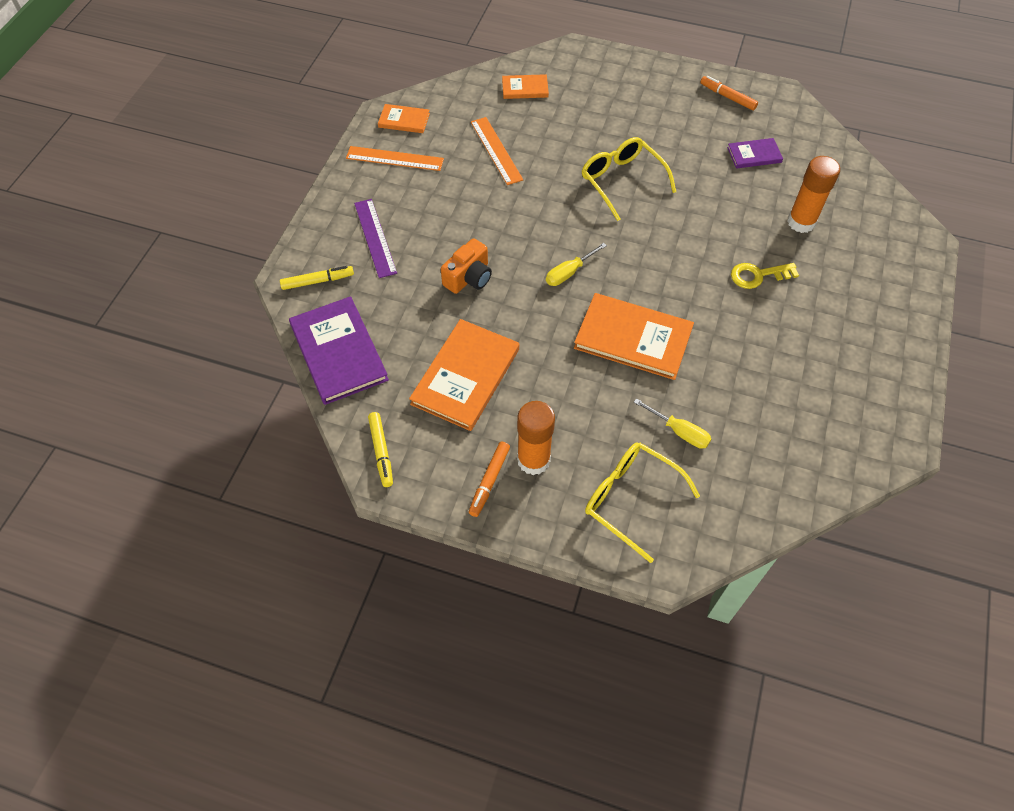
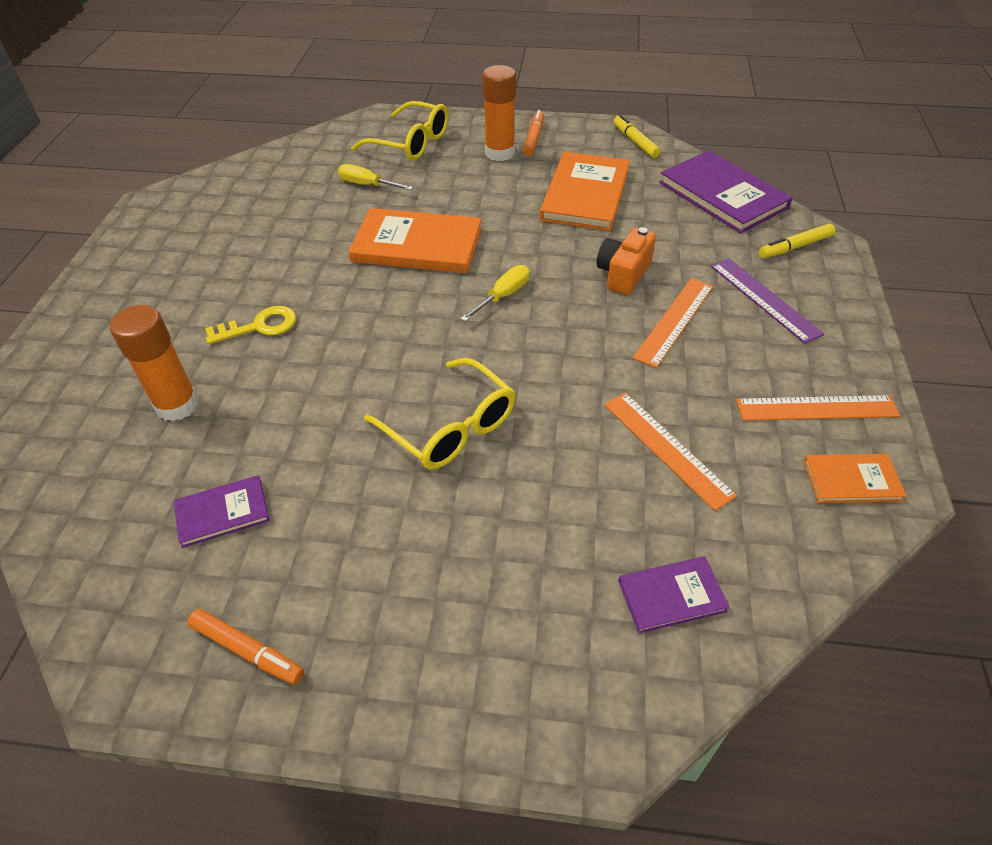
camera: 170 degrees right, 10 degrees down
orange book [502,74,549,99] -> purple book [618,556,730,633]
none -> orange ruler [633,278,713,368]

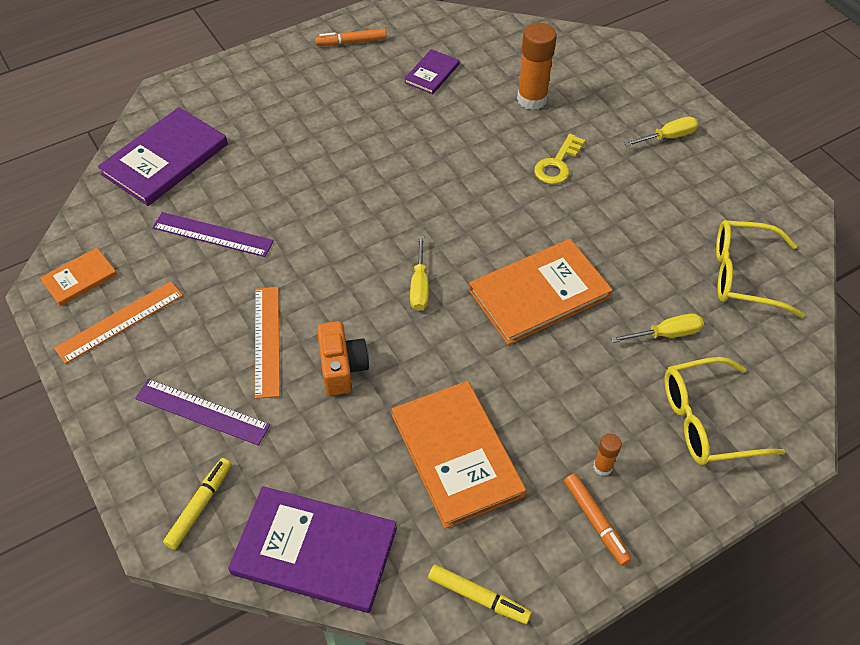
camera: 140 degrees right, 5 degrees up
yellow glasses [364,358,516,469] -> yellow glasses moved to [716,220,804,318]
orange glue stick [482,65,516,161] -> orange glue stick [593,434,622,476], size x0.49
orange ruler [604,393,737,511] -> purple ruler [152,212,274,257]
purple book [618,556,730,633] -> purple book [98,107,228,206], size x1.91
none -> yellow screwdriver [624,117,699,147]

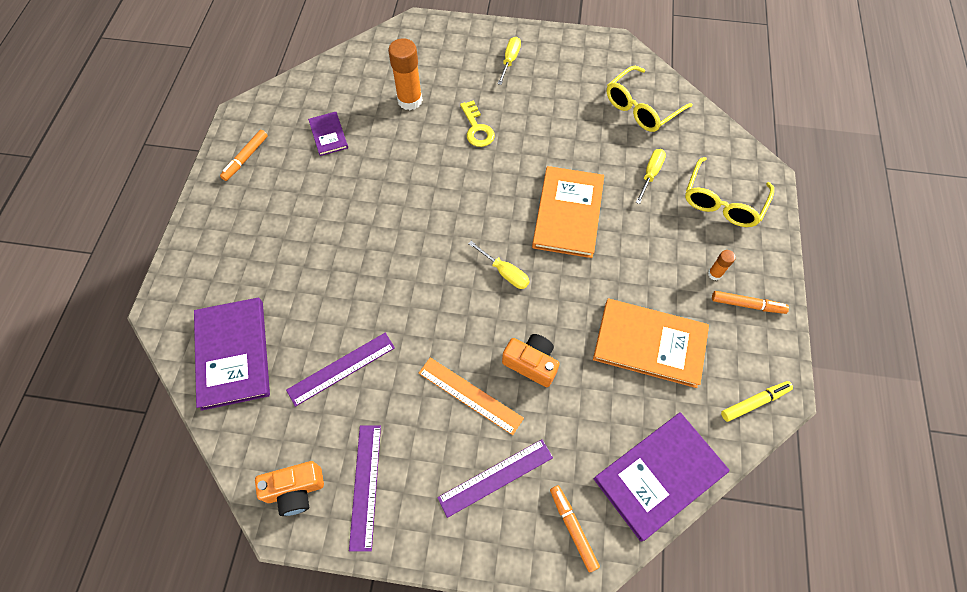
camera: 50 degrees left, 10 degrees up
orange book [40,247,117,306] -> orange camera [255,461,324,516]
orange ruler [54,281,183,364] -> purple ruler [349,425,381,551]
yellow marker [163,458,231,550] -> orange marker [550,485,600,572]

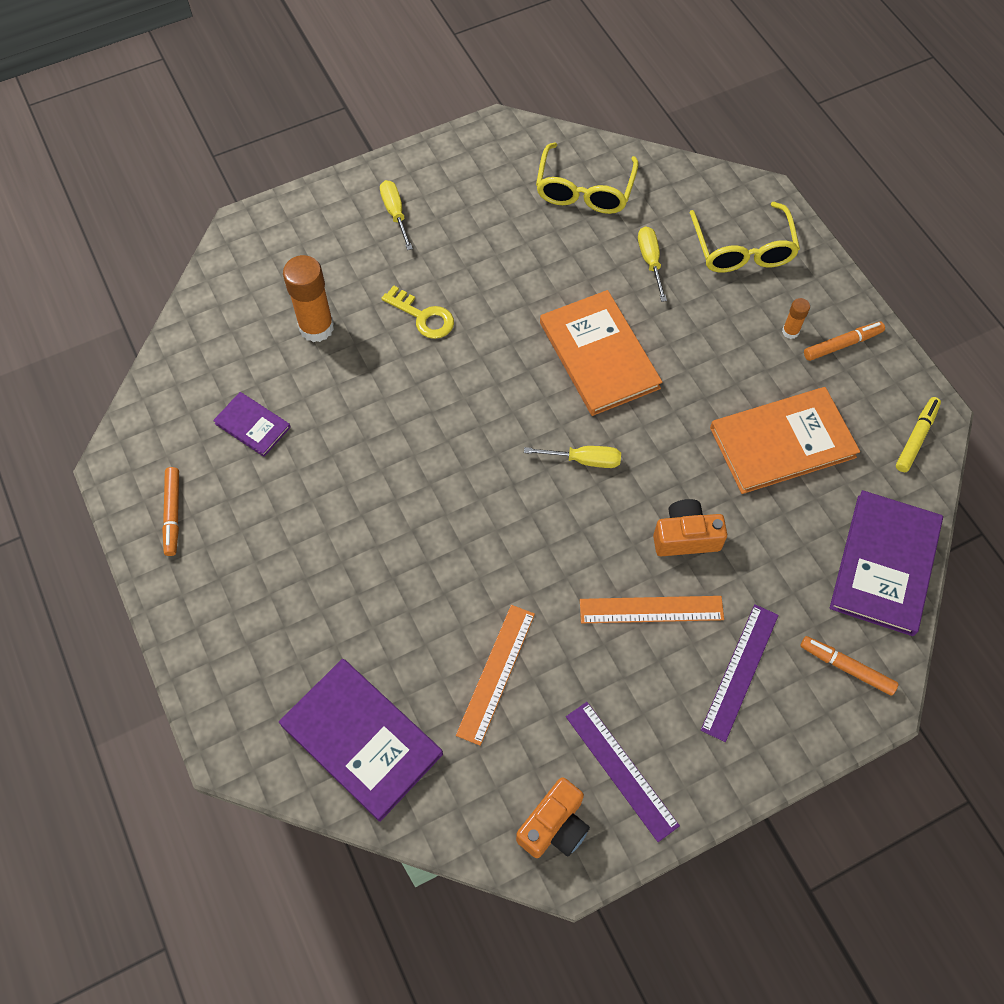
camera: 35 degrees left, 0 degrees up
purple ruler [286,333,395,407] -> orange ruler [456,605,535,746]

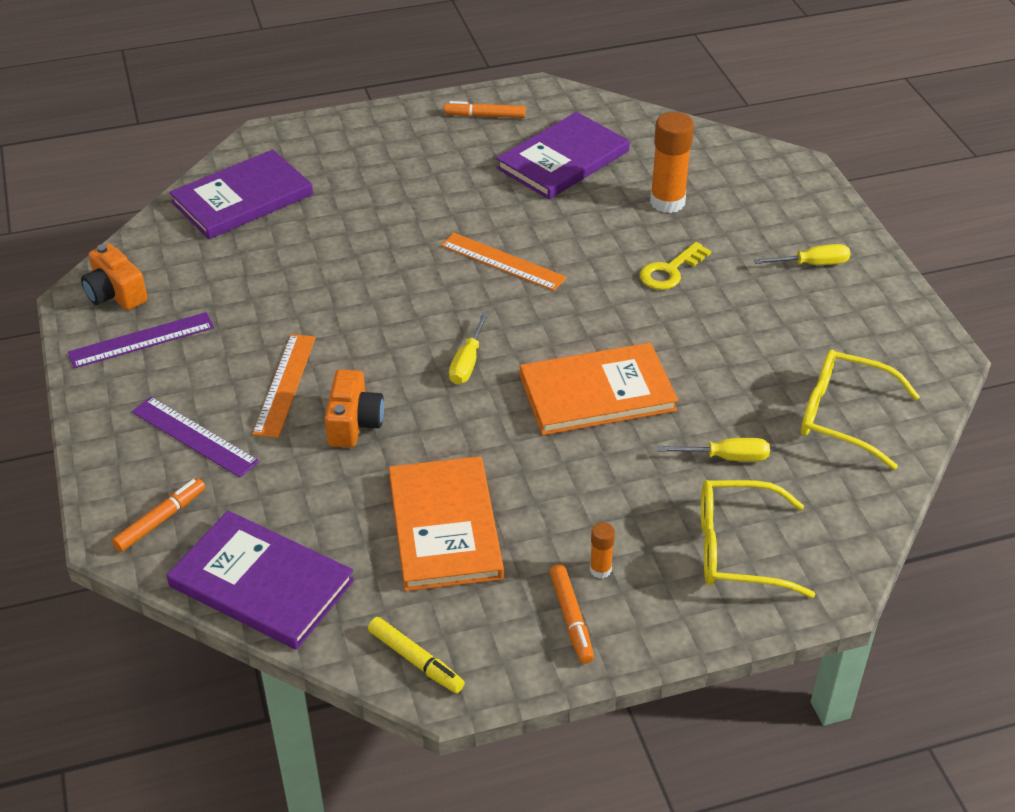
camera: 100 degrees right, 20 degrees down
purple book [213,392,291,457] -> purple book [496,112,630,199], size x1.91
orange ruler [456,605,535,746] -> orange ruler moved to [441,233,567,291]

